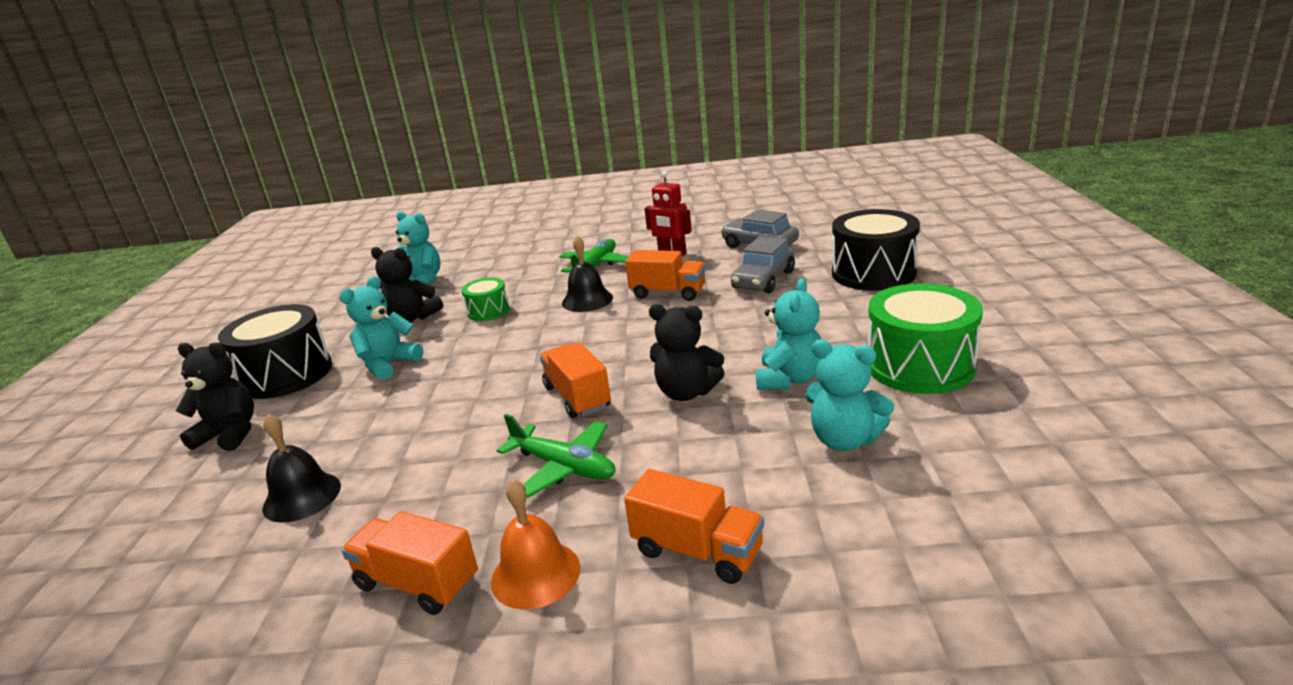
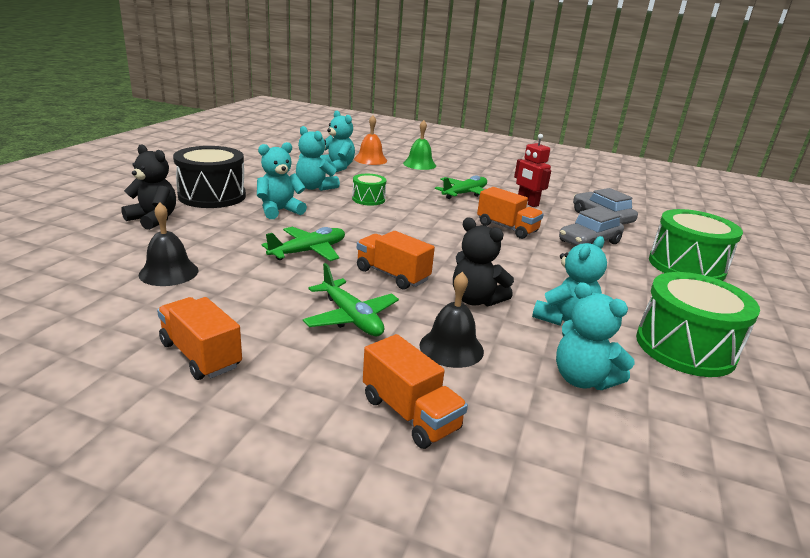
camera: 15 degrees right, 0 degrees up
black teddy bear [371,247,443,322] -> turquoise teddy bear [296,126,340,191]
orange bell [491,479,580,610] -> orange bell moved to [354,115,387,165]
orange truck [540,343,611,418] -> orange truck turned 45 degrees counterclockwise [357,231,435,289]
black bell [562,236,613,312] -> black bell moved to [419,272,484,368]
black drum [832,209,920,291] -> green drum [649,209,743,281]
none -> green plane [262,227,345,261]
none -> green bell [403,120,436,170]

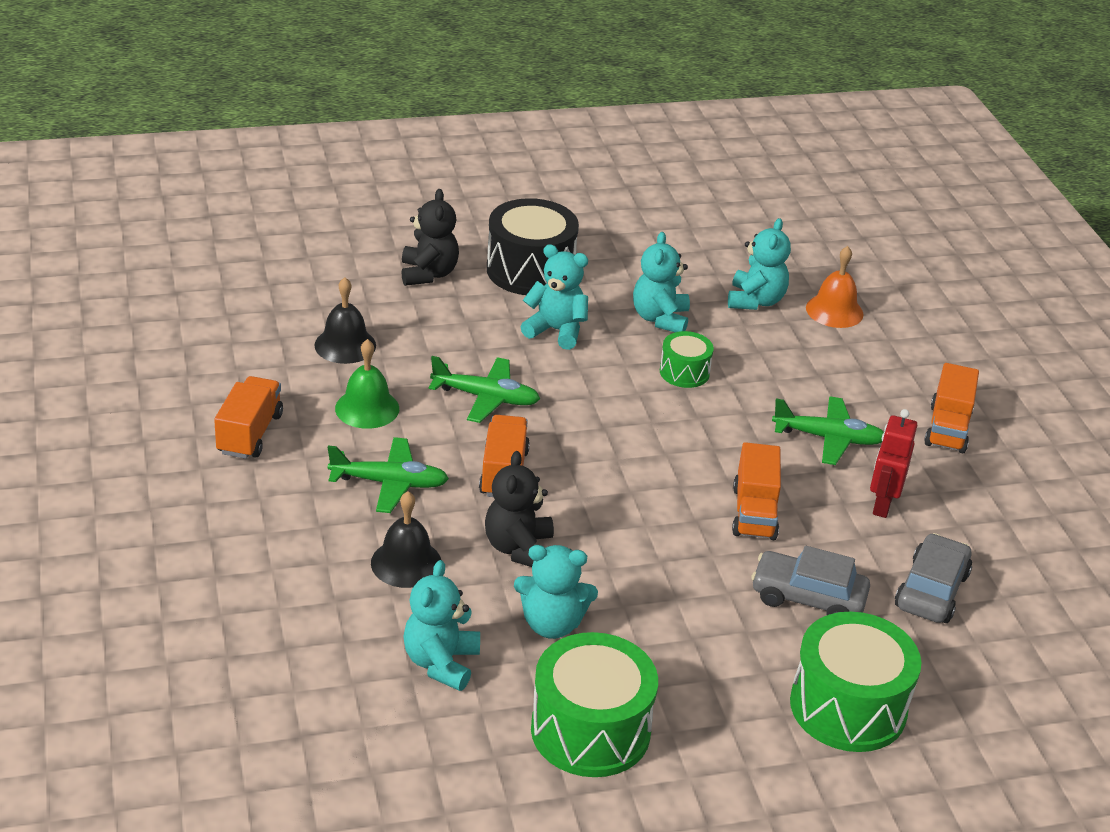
camera: 55 degrees right, 10 degrees up
green plane [303,263,399,336] -> green plane turned 105 degrees counterclockwise [328,437,449,513]
orange truck [363,334,468,449] -> orange truck moved to [924,363,979,453]
green bell [403,120,436,170] -> green bell moved to [335,339,399,429]

